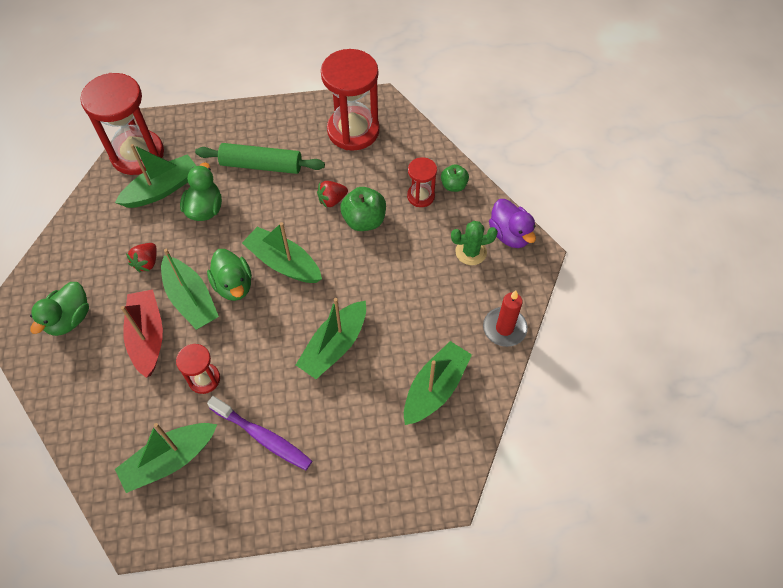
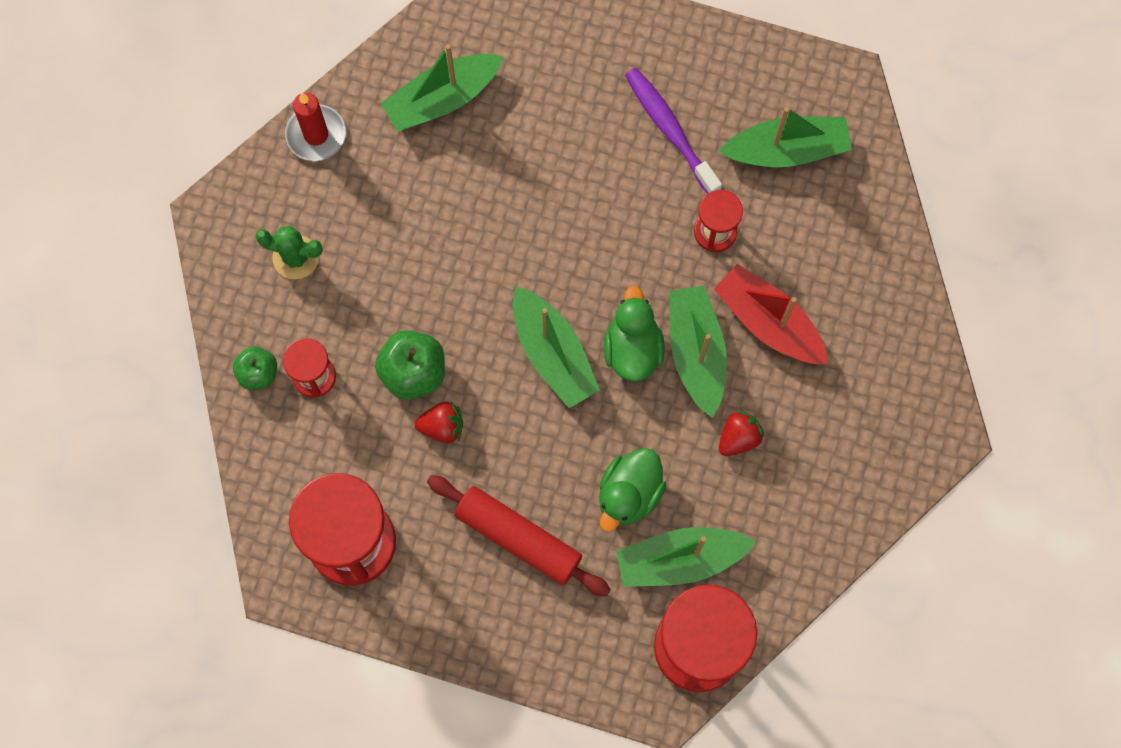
camera: 155 degrees left, 15 degrees up
green duck [30,282,89,336] -> none
red boat [121,290,163,378] -> red boat turned 120 degrees clockwise [714,264,828,364]
green rolling pin [195,143,325,174] -> red rolling pin [427,475,611,597]
green boat [296,298,366,379] -> none
purple duck [489,199,536,248] -> none

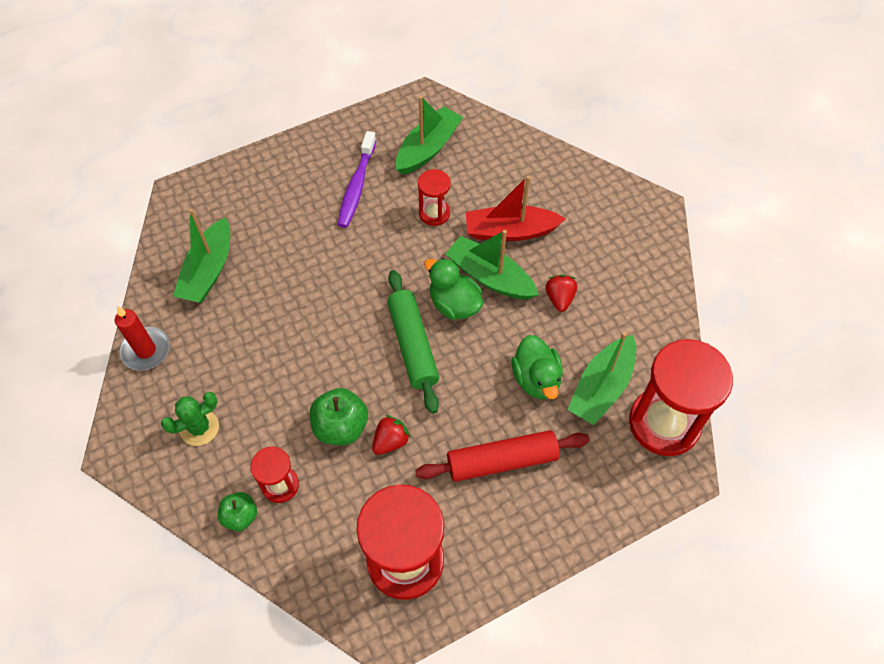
camera: 45 degrees left, 15 degrees down
green boat [513,287,600,408] -> green rolling pin [387,270,439,414]
purple toothbrush [625,68,722,194] -> purple toothbrush turned 90 degrees counterclockwise [338,131,376,228]

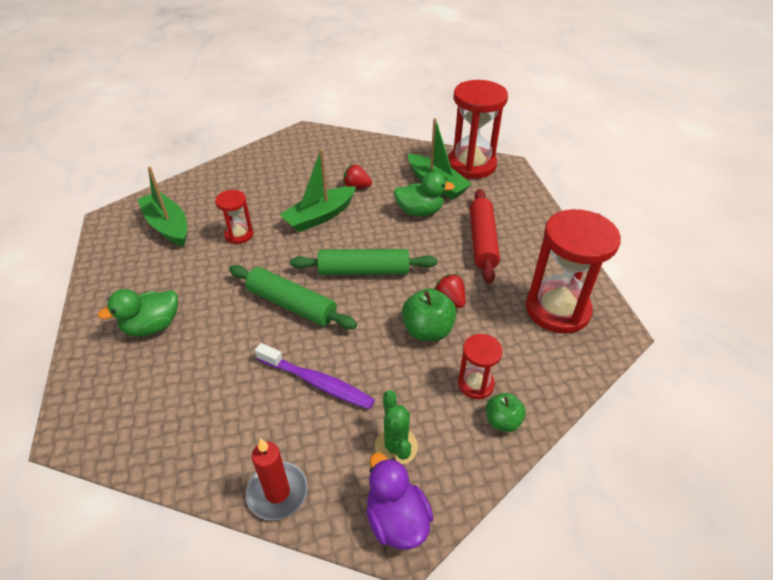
camera: 75 degrees left, 15 degrees down
green boat [173,209,230,303] -> none
purple toothbrush [338,131,376,228] -> purple toothbrush moved to [255,343,375,410]
green duck [424,258,483,320] -> green duck moved to [98,289,178,336]
red boat [466,175,566,241] -> none
none -> green rolling pin [229,265,357,329]
none -> purple duck [366,452,433,550]

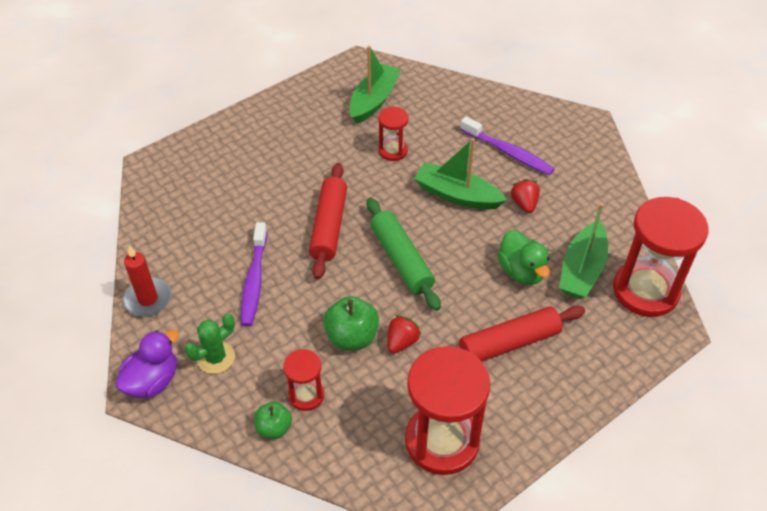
camera: 65 degrees right, 5 degrees up
green duck [98,289,178,336] -> none
green rolling pin [229,265,357,329] -> red rolling pin [309,163,347,279]
none -> purple toothbrush [460,117,554,175]

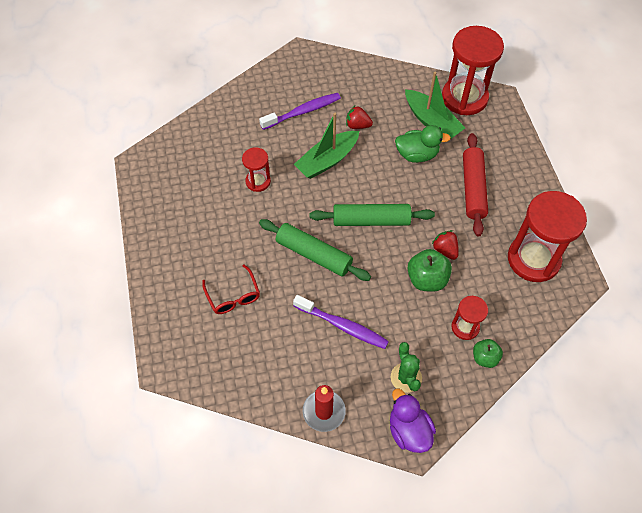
camera: 65 degrees left, 10 degrees up
red rolling pin [309,163,347,279] -> green rolling pin [259,219,371,281]
green boat [349,46,401,124] -> none
none -> red glasses [202,264,260,314]

